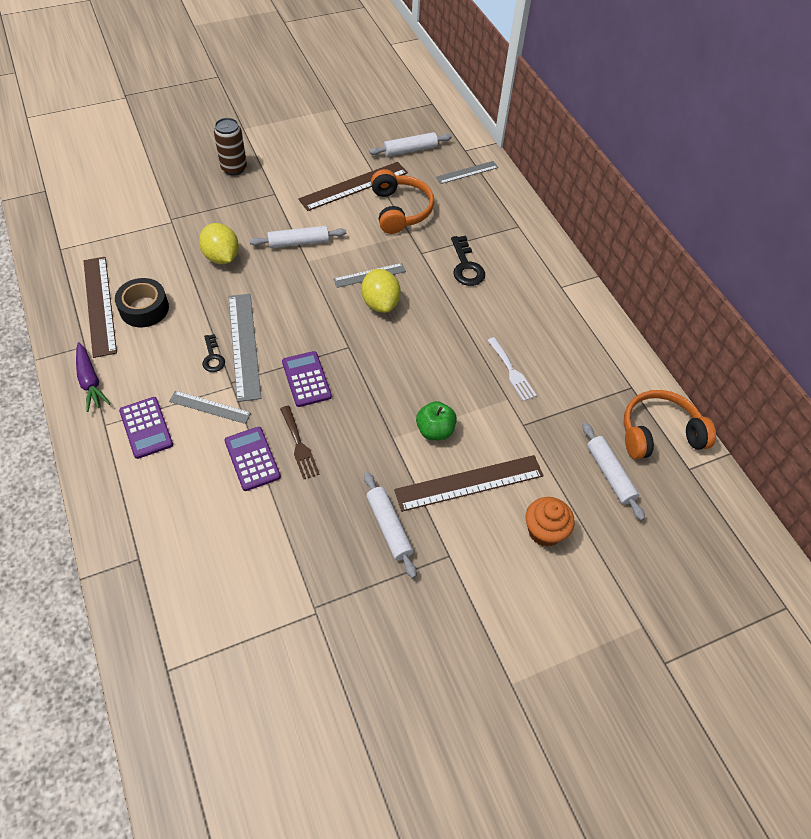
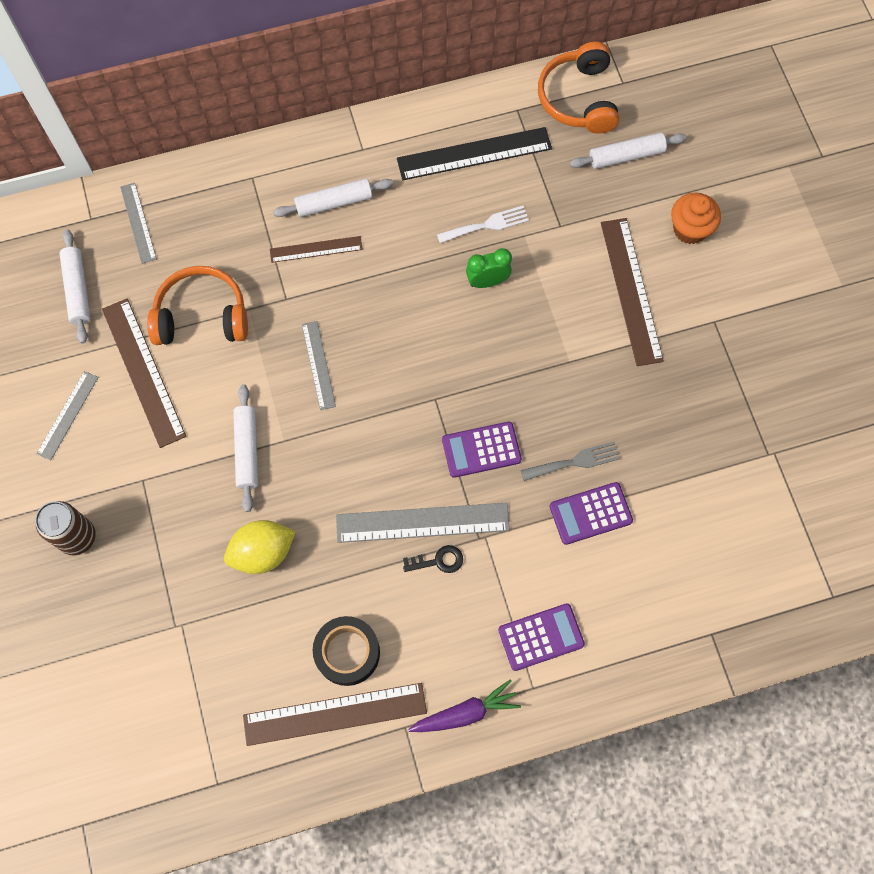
camera: 80 degrees left, 15 degrees up
grey ruler [169,391,251,424] -> grey ruler moved to [37,371,98,460]
brown fork [280,406,320,479] -> grey fork [521,441,620,481]
yellow lemon [361,269,401,313] -> none
white rolling pin [364,472,417,578] -> white rolling pin moved to [273,178,393,217]
green apple [416,401,457,440] -> none
black key [451,236,485,286] -> brown ruler [270,236,363,263]
none -> black ruler [397,127,552,180]
none -> green clock [466,248,512,288]

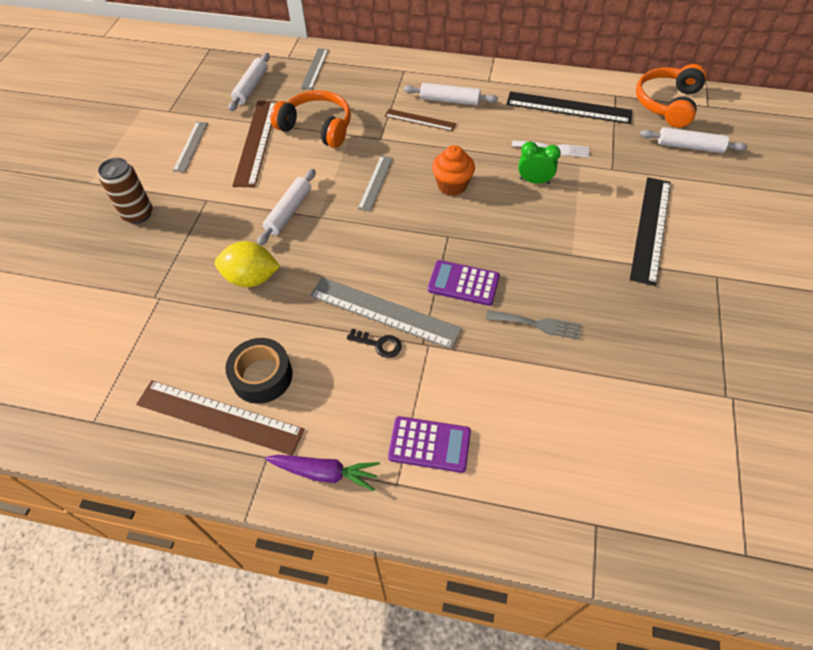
camera: 30 degrees right, 15 degrees down
grey ruler [37,371,98,460] -> grey ruler turned 45 degrees counterclockwise [173,122,208,172]
purple calculator [550,482,633,545] -> none
brown ruler [601,218,664,366] -> black ruler [630,177,671,286]
orange cupcake [671,193,721,244] -> orange cupcake moved to [432,145,475,196]

